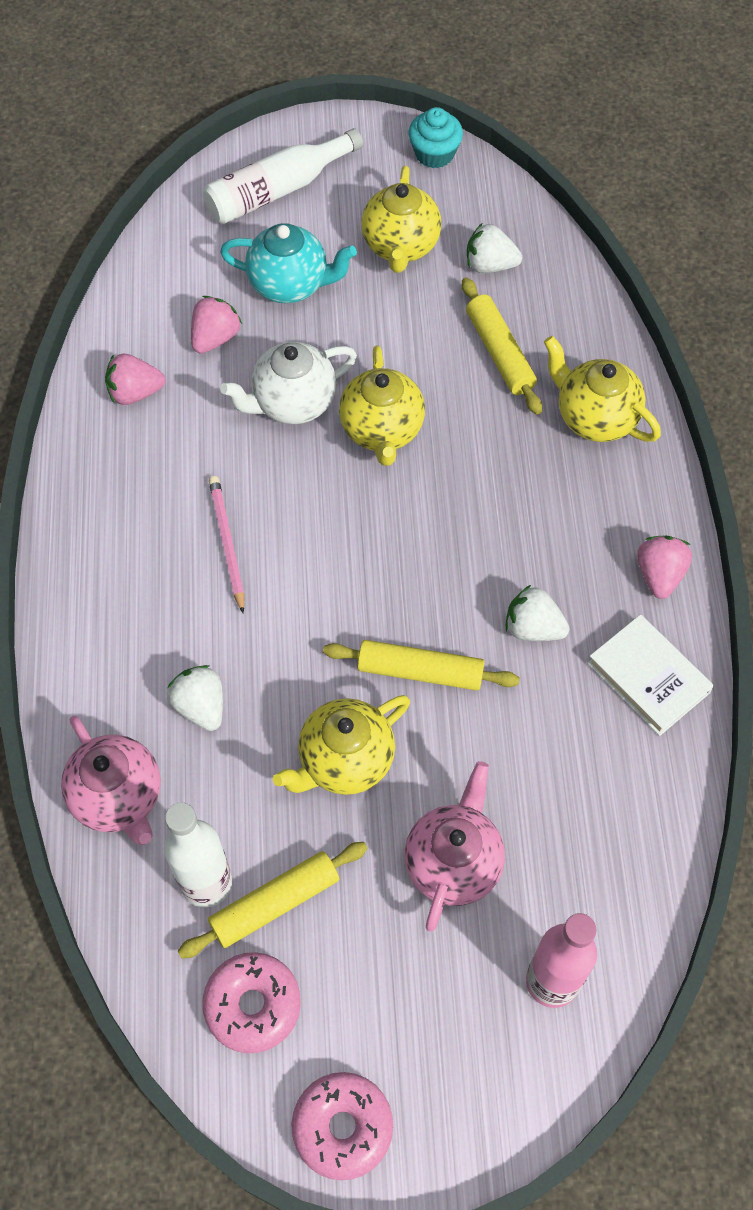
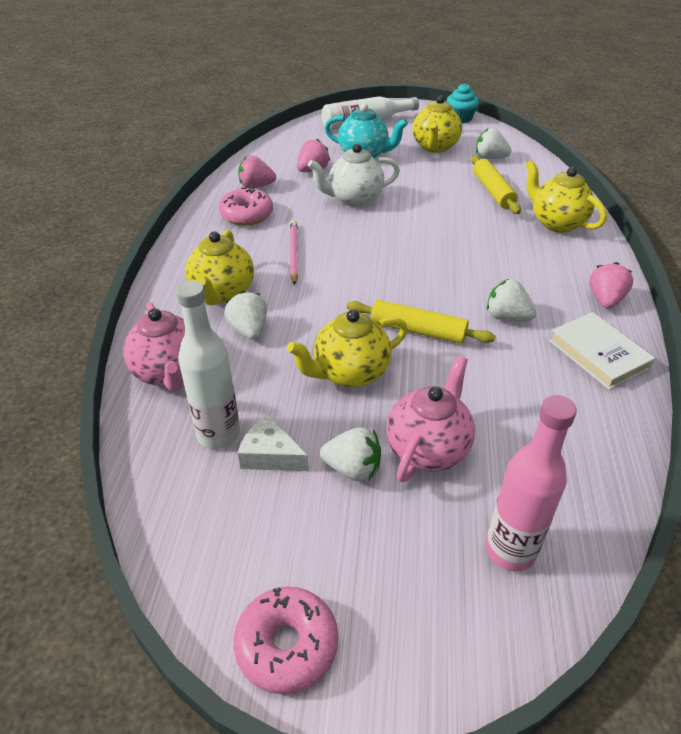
camera: 10 degrees right, 20 degrees down
yellow rolling pin [177,842,368,959] -> white cheese [238,414,309,471]
pink donut [203,952,301,1053] -> pink donut moved to [219,186,273,226]
yellow teapot [339,345,425,466] -> yellow teapot moved to [185,230,254,305]
none -> white strawberry [320,427,381,482]

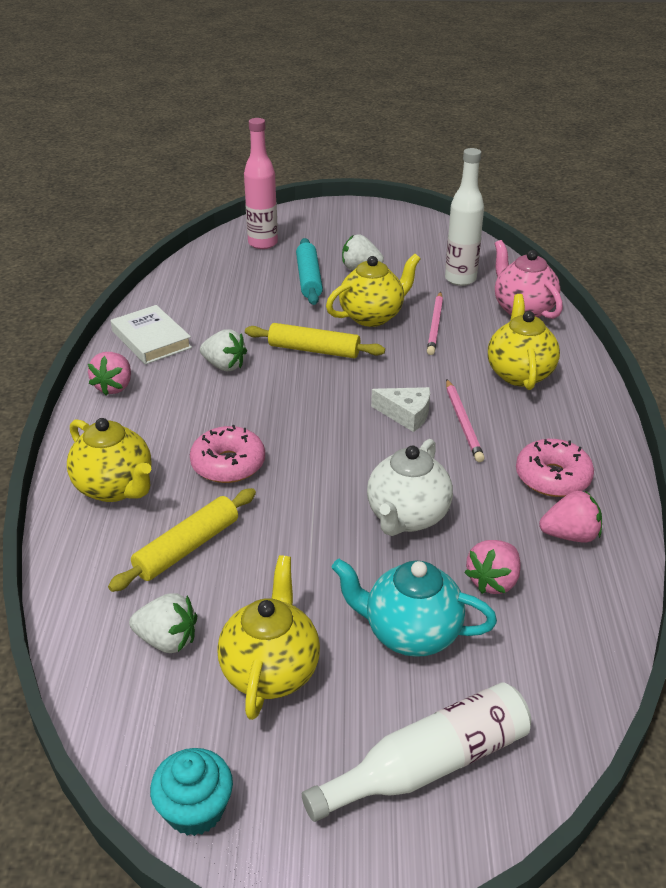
camera: 175 degrees right, 5 degrees down
white strawberry [224,291,267,340] -> none
pink donut [233,586,338,694] -> pink donut moved to [190,425,265,483]
white cheese [238,414,309,471] -> white cheese moved to [371,387,430,432]
white teapot [308,144,400,207] -> white teapot turned 135 degrees clockwise [367,439,453,536]
pink teapot [386,355,475,482] -> turquoise rolling pin [296,238,323,305]
yellow rolling pin [471,155,521,214] -> yellow rolling pin turned 60 degrees clockwise [108,488,256,592]
none -> pink pencil [427,292,443,355]

